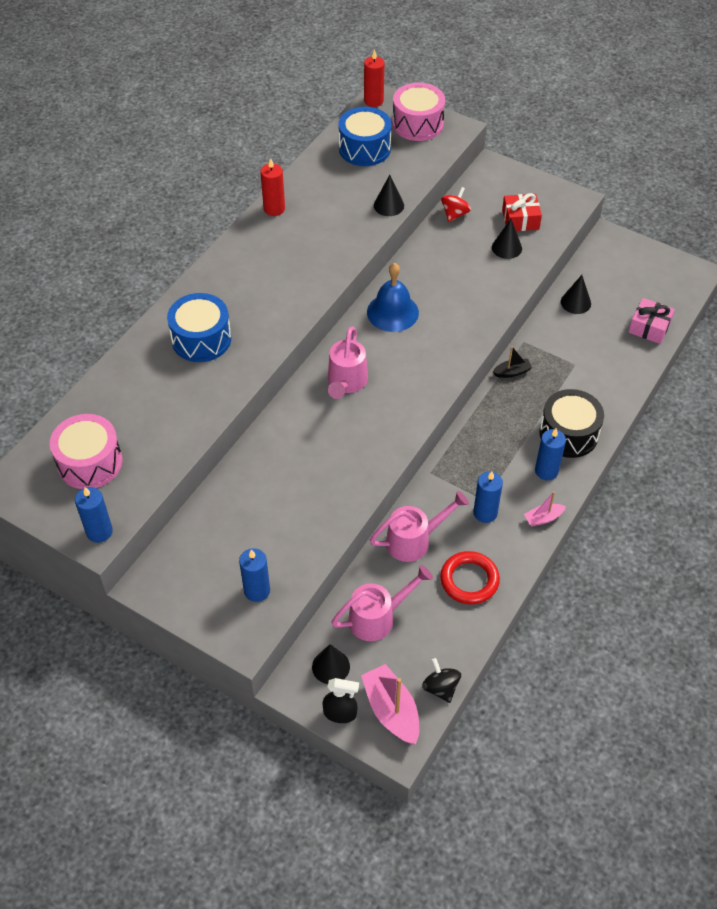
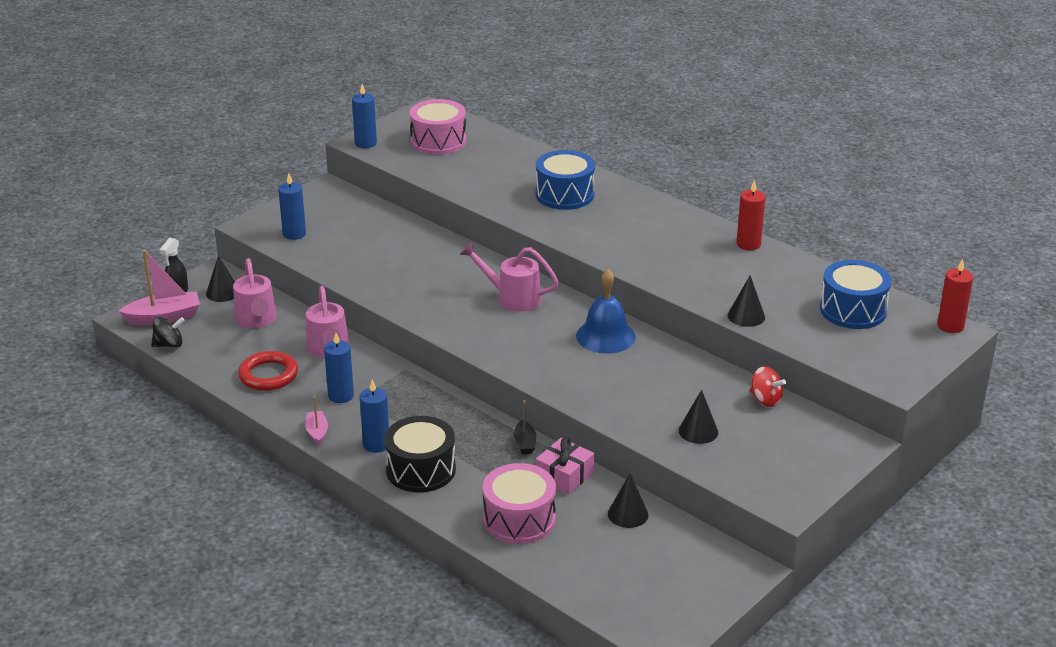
camera: 100 degrees right, 20 degrees down
pink drum [392,83,445,141] -> pink drum moved to [483,463,556,544]
red gift [502,193,542,231] -> none
pink gift [628,298,675,344] -> pink gift moved to [536,437,594,494]

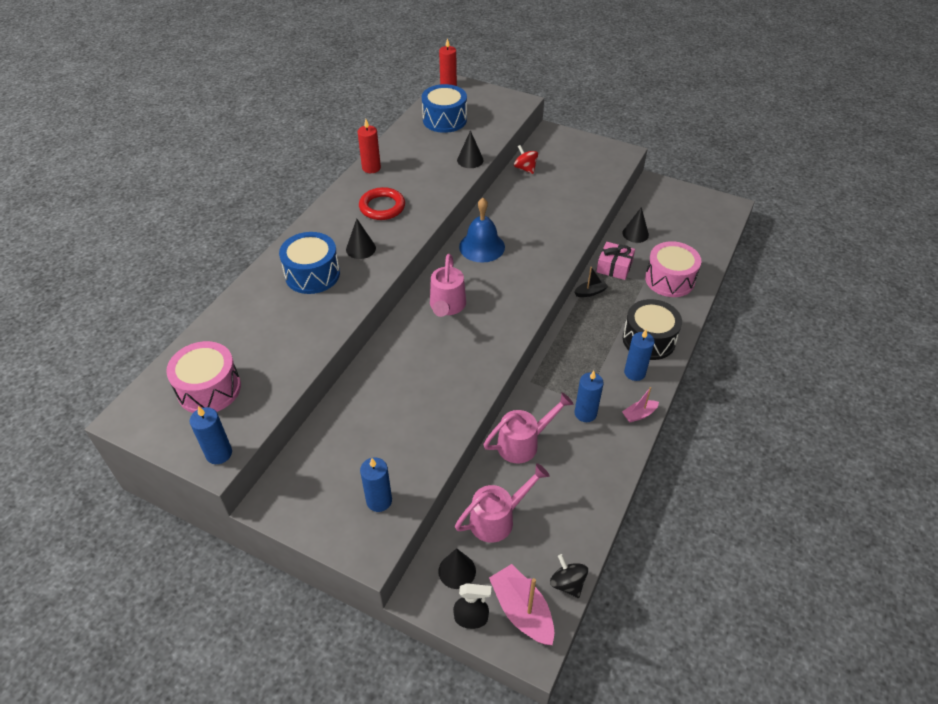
camera: 105 degrees left, 15 degrees up
red ring [238,351,298,391] -> red ring moved to [359,187,405,220]
black cone [679,390,718,444] -> black cone moved to [346,219,376,259]
red spinning top [750,366,786,407] -> red spinning top turned 60 degrees counterclockwise [514,145,538,174]

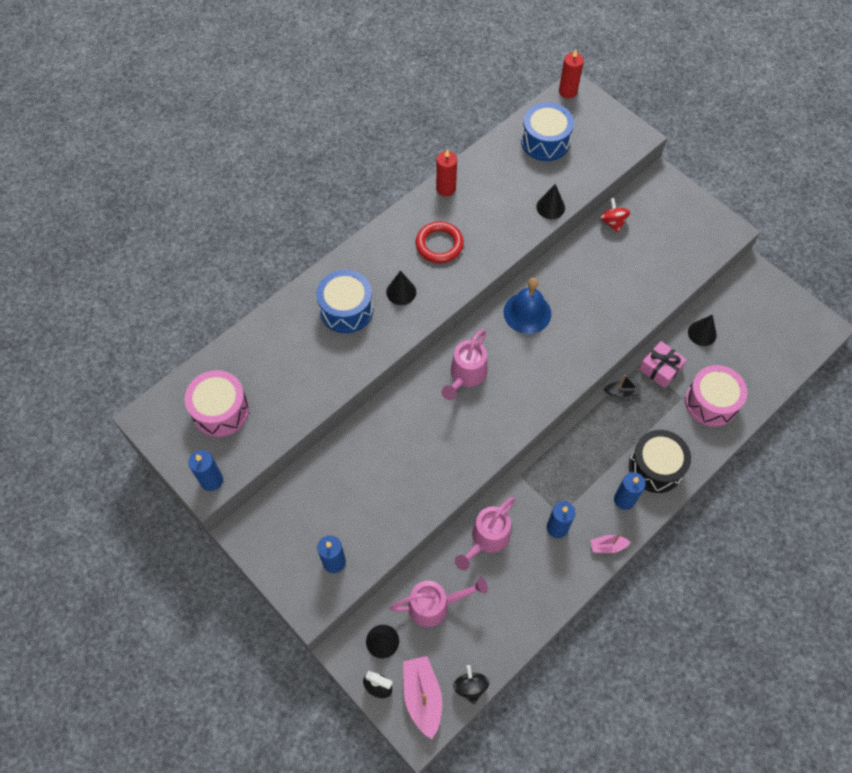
camera: 20 degrees right, 15 degrees up
pink watering can [483,392,574,464] -> pink watering can turned 135 degrees clockwise [455,497,515,570]

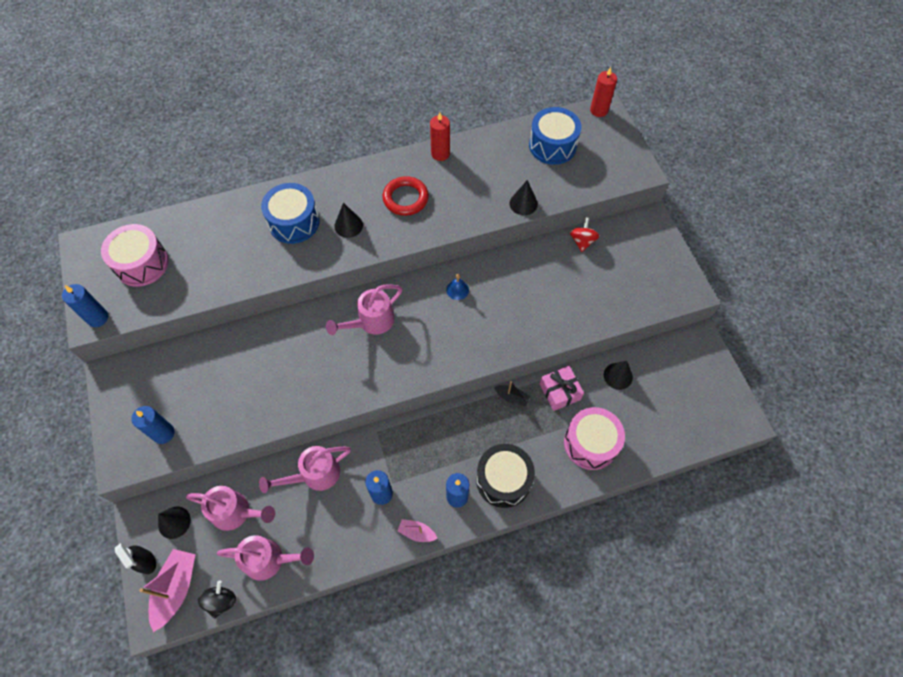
camera: 25 degrees right, 0 degrees up
blue bell [504,278,551,334] -> blue bell [446,274,469,300], size x0.49
none -> pink watering can [217,535,314,581]

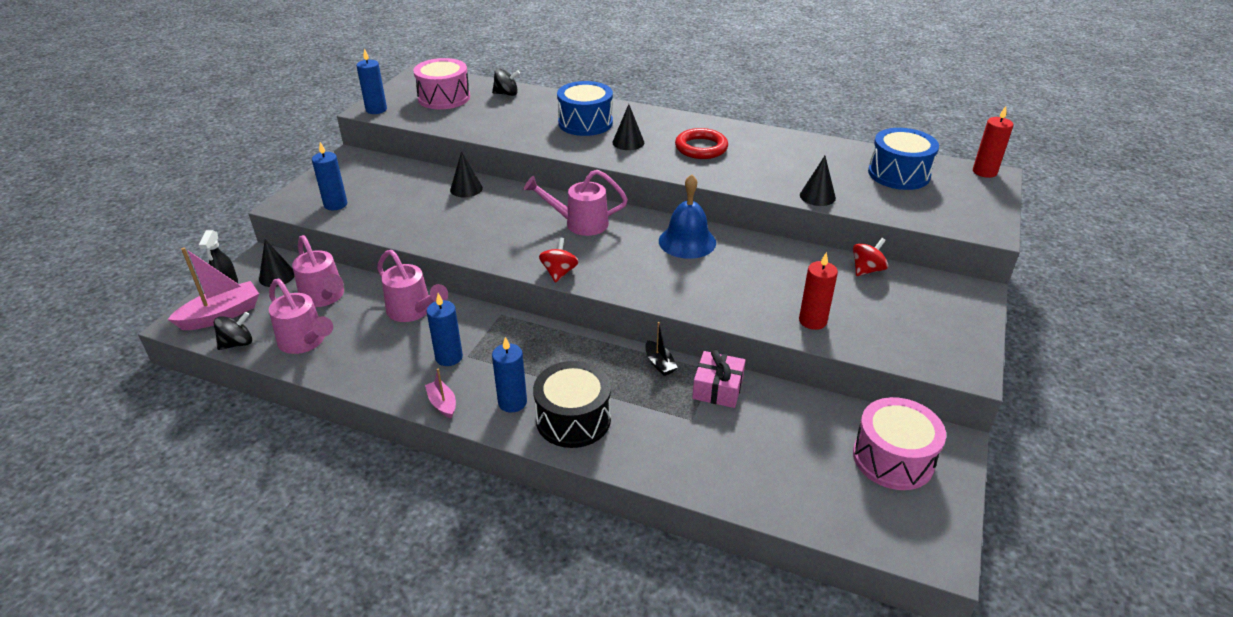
camera: 40 degrees right, 25 degrees down
pink watering can [259,446,351,493] -> pink watering can turned 150 degrees counterclockwise [377,250,448,322]
red candle [430,112,450,161] -> red candle moved to [799,252,838,330]
blue bell [446,274,469,300] -> blue bell [659,174,716,259], size x2.06
pink drum [564,407,625,470] -> pink drum moved to [853,397,946,490]
black cone [604,361,633,390] -> black cone moved to [450,151,483,197]
none -> black spinning top [492,68,520,96]
none -> red spinning top [539,238,579,283]

